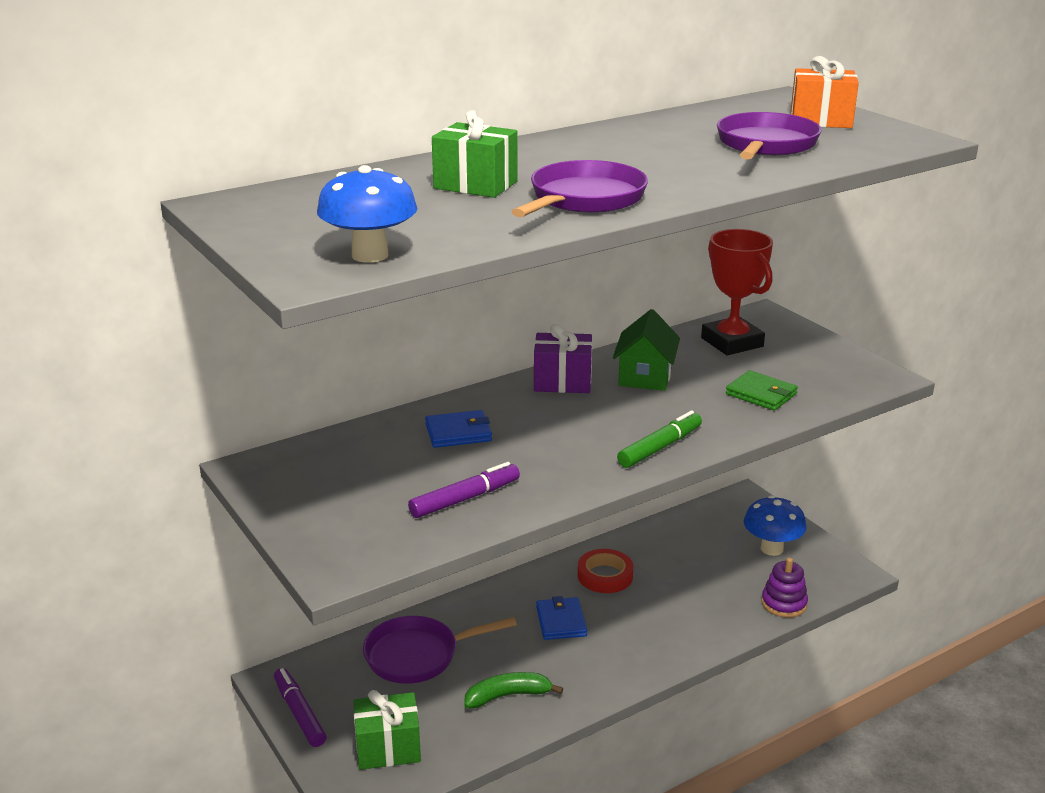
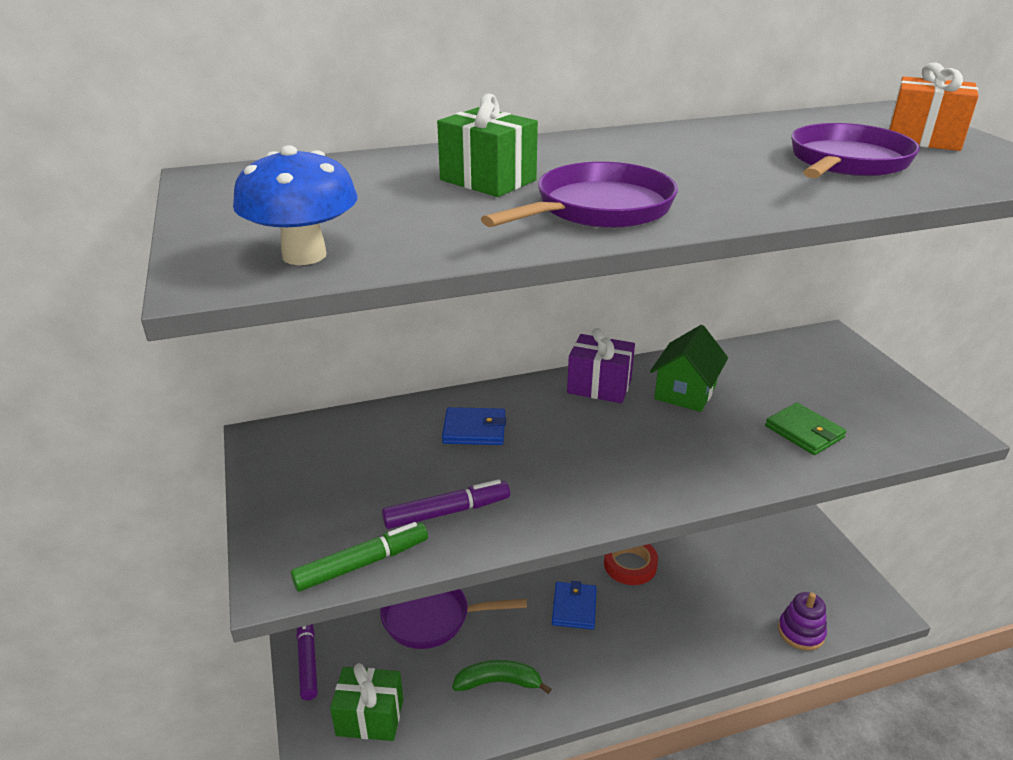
camera: 15 degrees right, 5 degrees up
green marker [617,410,702,468] -> green marker moved to [291,522,428,592]
red trophy [701,229,773,355] -> none
blue mushroom [744,496,807,556] -> none

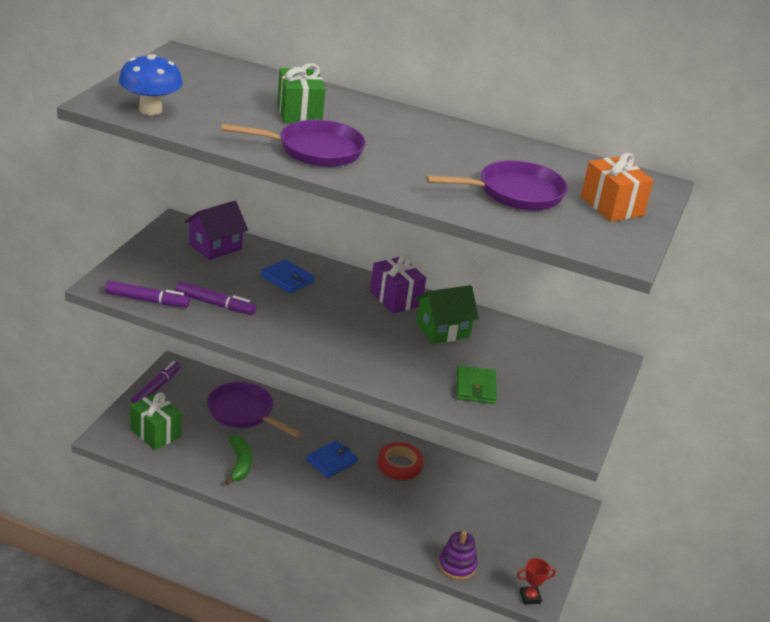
camera: 35 degrees right, 0 degrees up
green marker [291,522,428,592] -> purple marker [105,280,190,308]
green banana [452,660,551,694] -> green banana turned 45 degrees clockwise [225,434,252,485]
none -> purple house [185,201,248,260]
none -> red trophy [517,558,556,605]

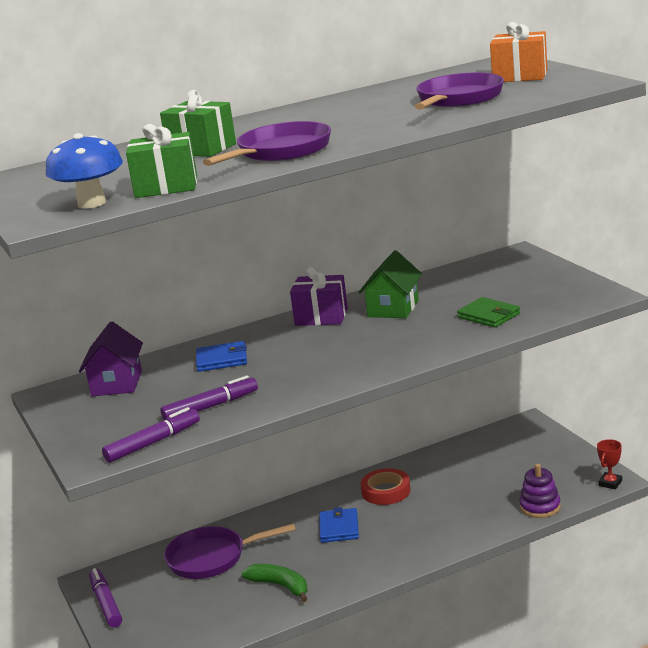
camera: 40 degrees left, 10 degrees down
green gift [130,392,182,450] -> green gift moved to [126,124,197,198]

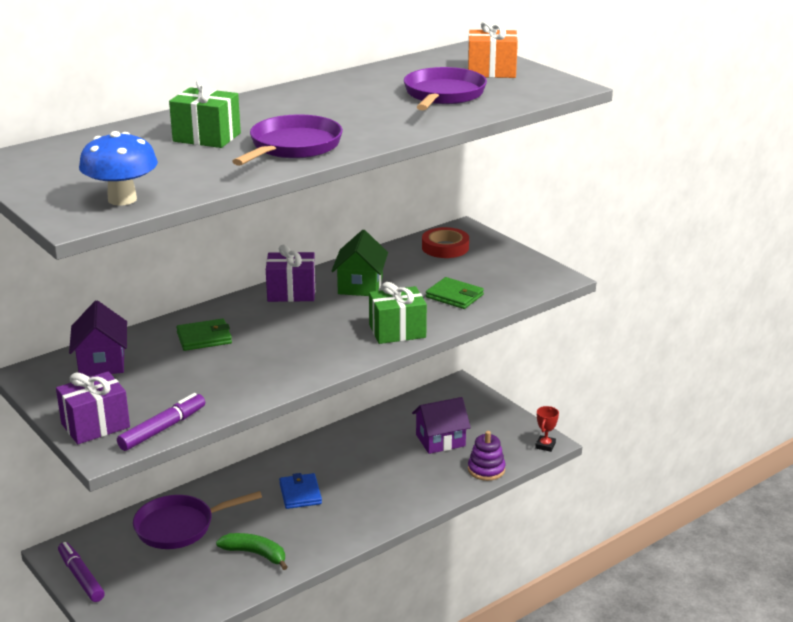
camera: 15 degrees left, 5 degrees up
green gift [126,124,197,198] -> green gift moved to [369,282,427,344]
purple marker [161,375,258,421] -> none
blue wallet [196,341,247,372] -> green wallet [176,318,232,351]
red tape [361,468,411,505] -> red tape moved to [422,227,469,258]
none -> purple gift [56,372,130,444]
none -> purple house [412,397,471,454]

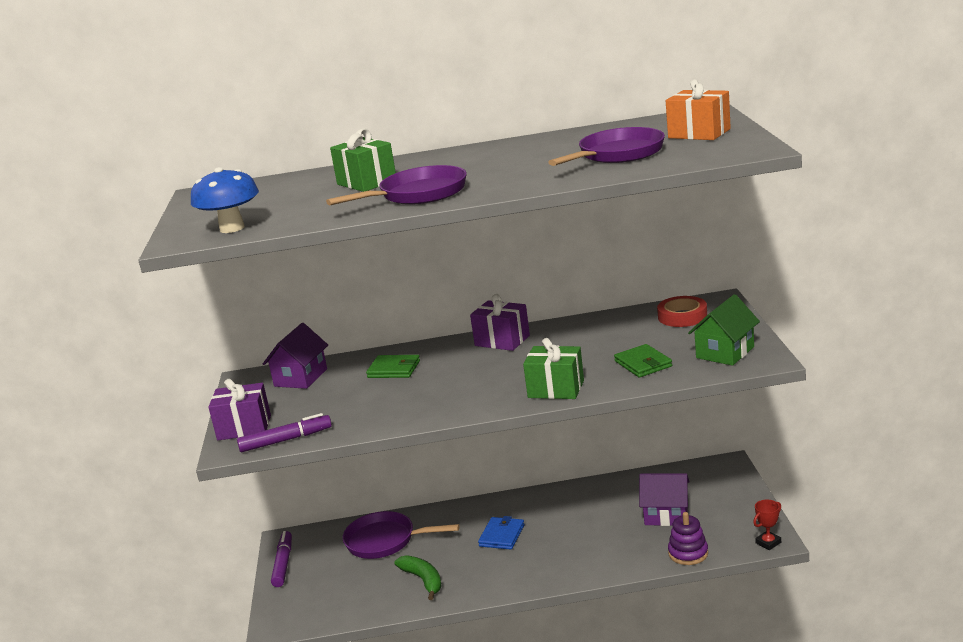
camera: 35 degrees right, 5 degrees down
green house [331,230,388,296] -> green house moved to [688,294,760,366]

